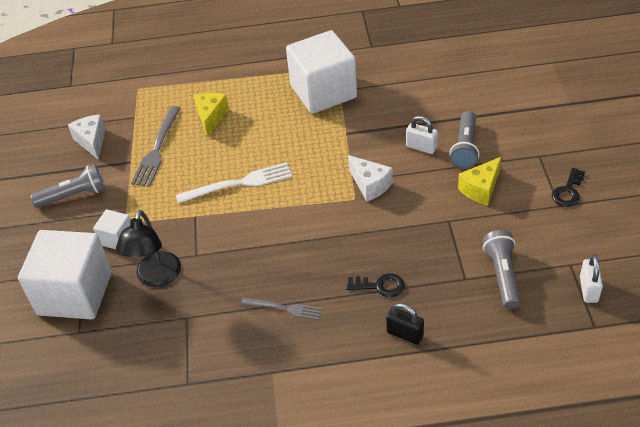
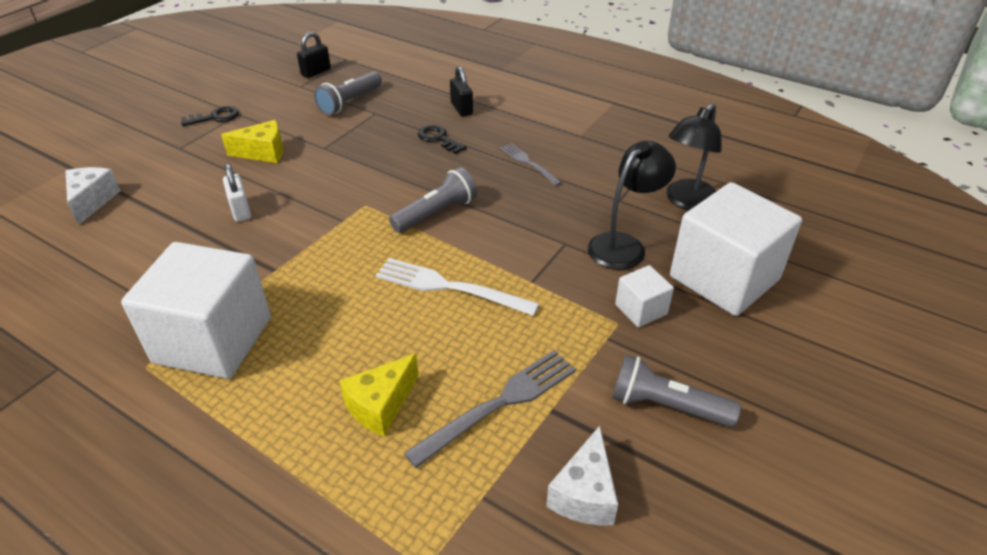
camera: 145 degrees left, 5 degrees down
white cheese [348,155,393,201] -> white cheese moved to [66,167,121,225]
grey flashlight [449,111,479,169] -> grey flashlight moved to [389,167,477,233]
white padlock [580,255,603,303] -> black padlock [297,32,331,78]
none -> black lamp [666,103,722,210]

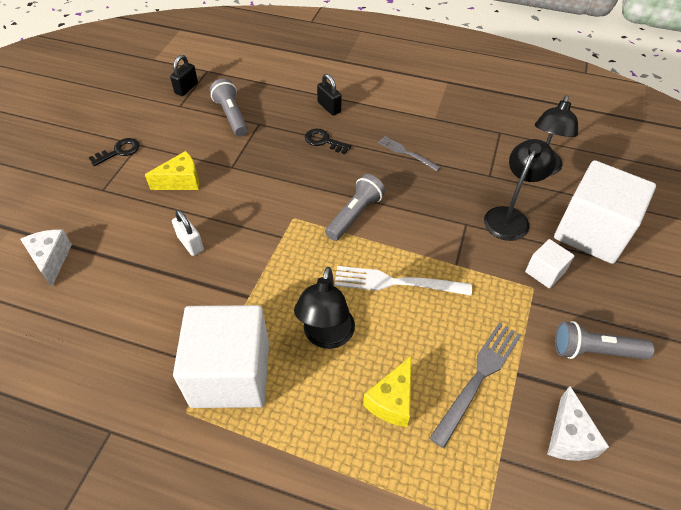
camera: 15 degrees left, 10 degrees up
grey flashlight [314,71,382,115] -> grey flashlight turned 135 degrees clockwise [210,79,248,137]
none -> black lamp [294,267,355,349]

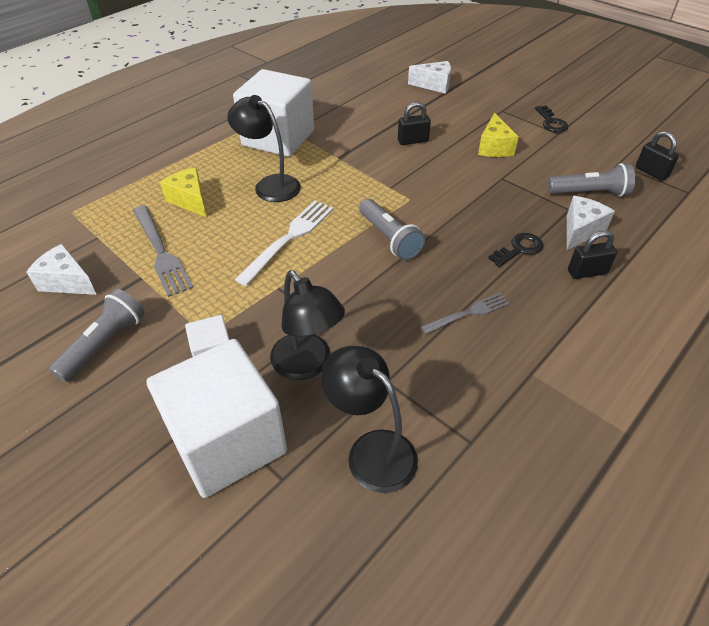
camera: 115 degrees right, 5 degrees down
white padlock [172,210,204,256] -> black padlock [398,102,431,145]
none -> white cheese [567,196,615,250]

